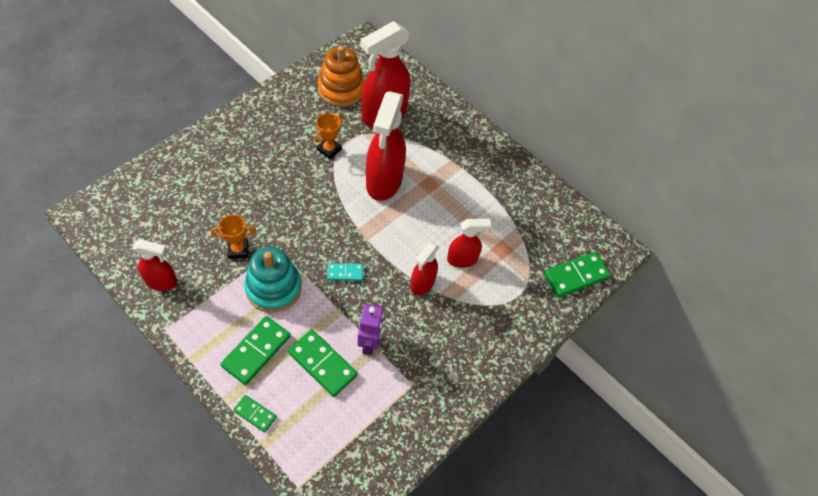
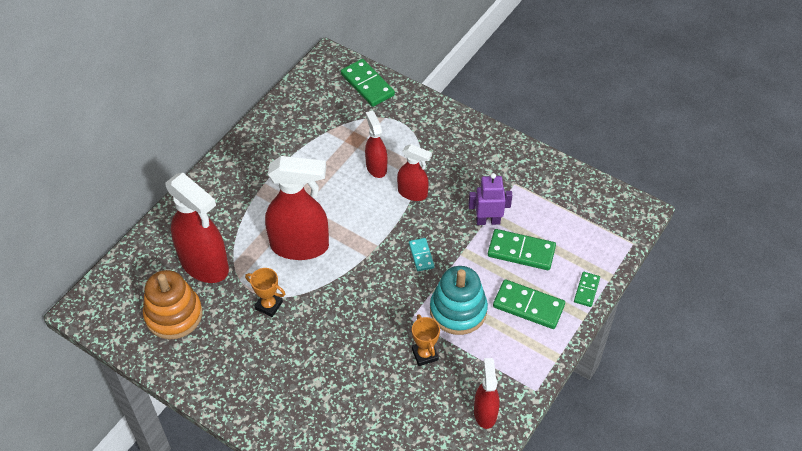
camera: 95 degrees left, 5 degrees down
green domino [288,329,357,397] -> green domino turned 75 degrees clockwise [488,229,556,270]

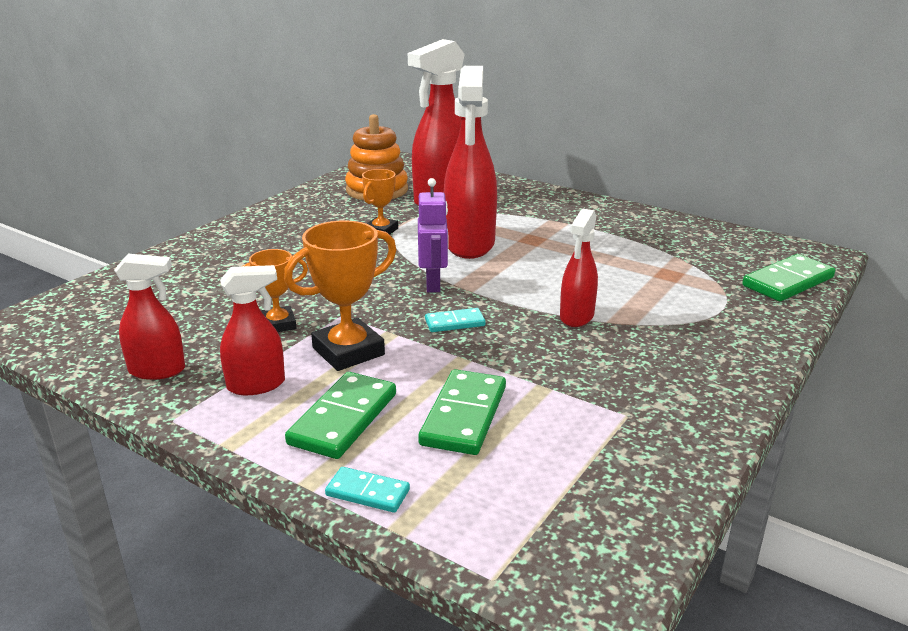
camera: 90 degrees right, 25 degrees down
red spray bottle [365,111,387,178] -> red spray bottle moved to [220,265,285,395]
turquoise stacking toy [430,266,488,335] -> orange trophy [284,220,396,371]
purple robot [468,173,512,225] -> purple robot moved to [418,178,449,292]
green domino [574,272,600,307] -> turquoise domino [325,467,410,513]

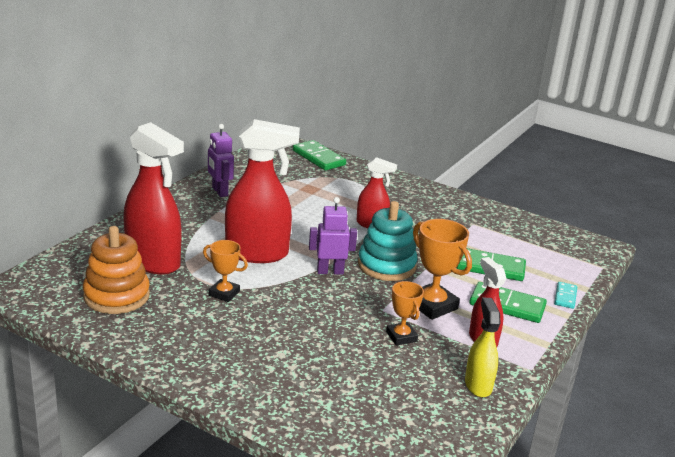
camera: 95 degrees left, 0 degrees up
red spray bottle [114,254,185,380] -> yellow spray bottle [465,298,501,397]
turquoise domino [425,308,486,332] -> turquoise stacking toy [358,201,418,281]
none -> purple robot [208,124,234,197]

